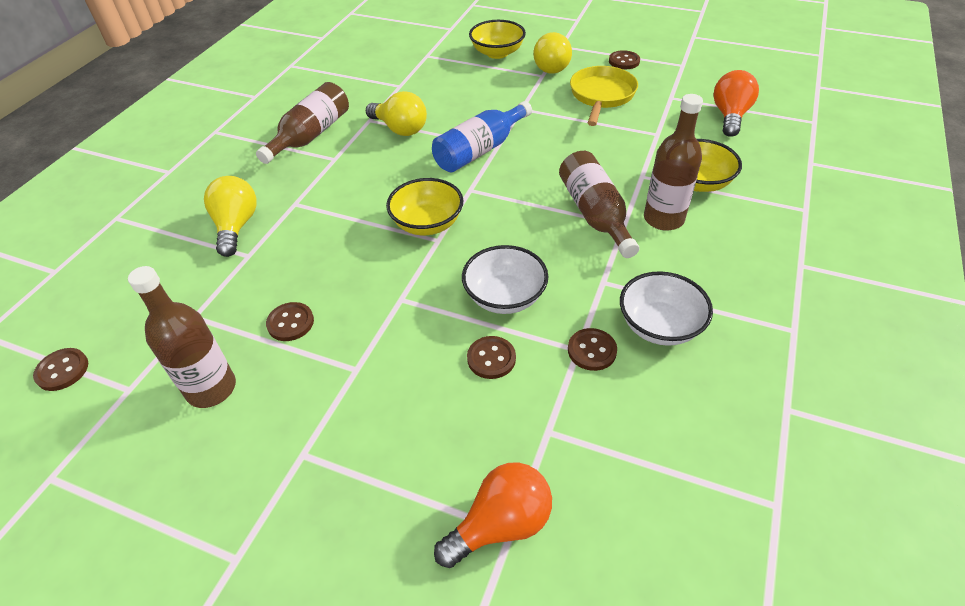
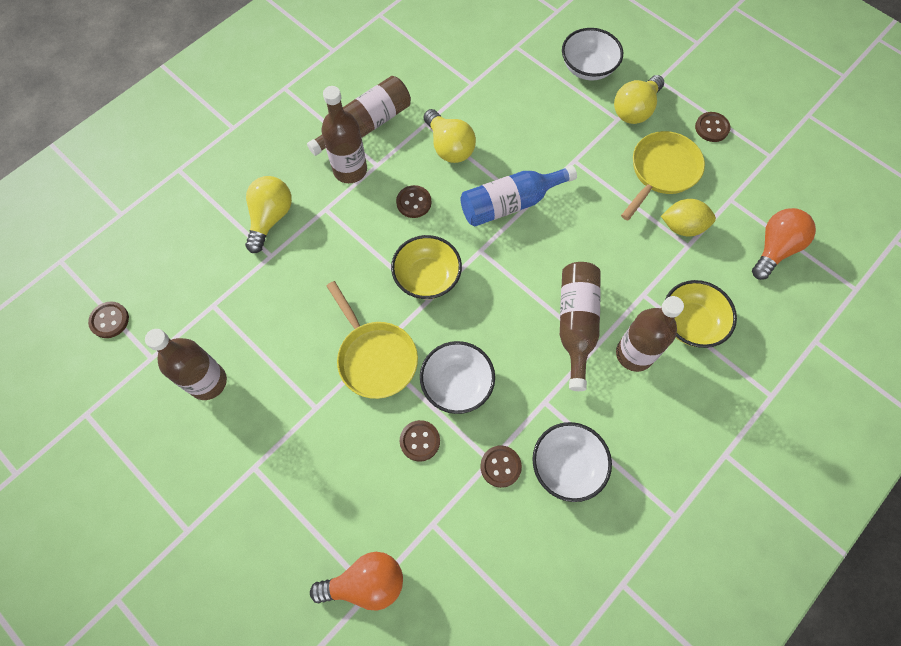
camera: 20 degrees right, 20 degrees up
brown button [266,302,314,341] -> brown button moved to [396,185,431,218]
yellow bowl [469,20,526,59] -> white bowl [562,28,623,81]
none -> brown bottle [321,86,367,183]
none -> yellow pan [327,281,418,399]
none -> yellow lemon [661,199,716,237]

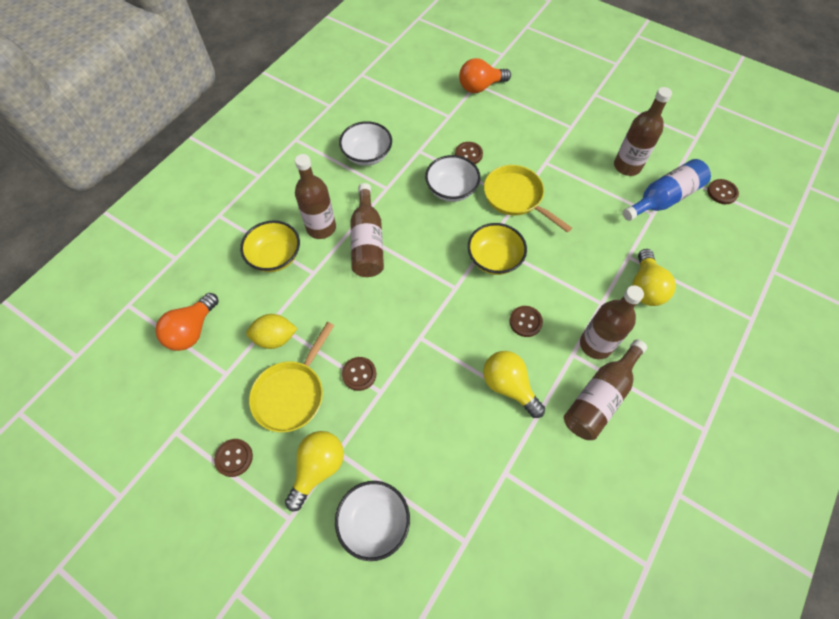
camera: 170 degrees right, 5 degrees down
blue bottle [460,165,577,227] -> blue bottle moved to [623,159,711,221]
brown button [480,446,522,488] -> brown button moved to [342,357,376,391]

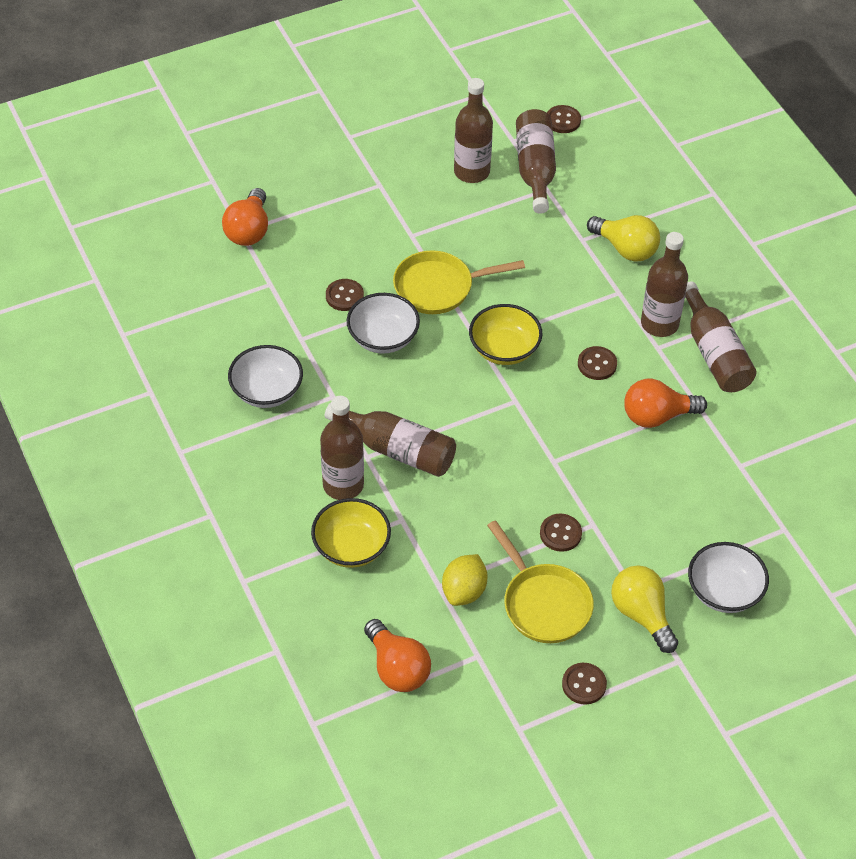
camera: 60 degrees left, 10 degrees down
yellow light bulb [483,351,545,418] -> orange light bulb [624,379,707,428]
blue bottle [623,159,711,221] -> brown bottle [516,109,556,214]

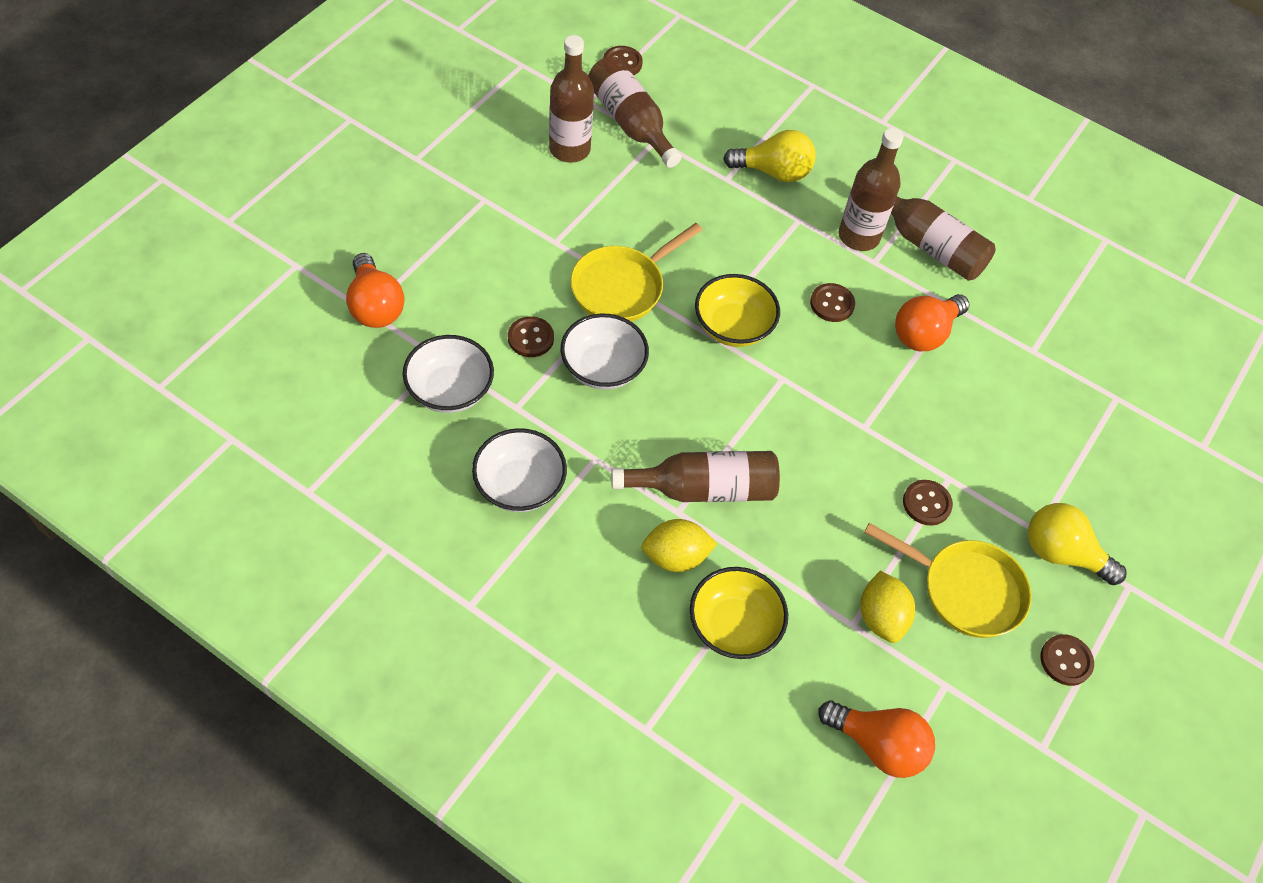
camera: 35 degrees left, 5 degrees up
brown bottle [320,396,364,500] -> yellow lemon [641,519,717,572]
white bowl [688,542,769,613] -> white bowl moved to [403,335,494,413]

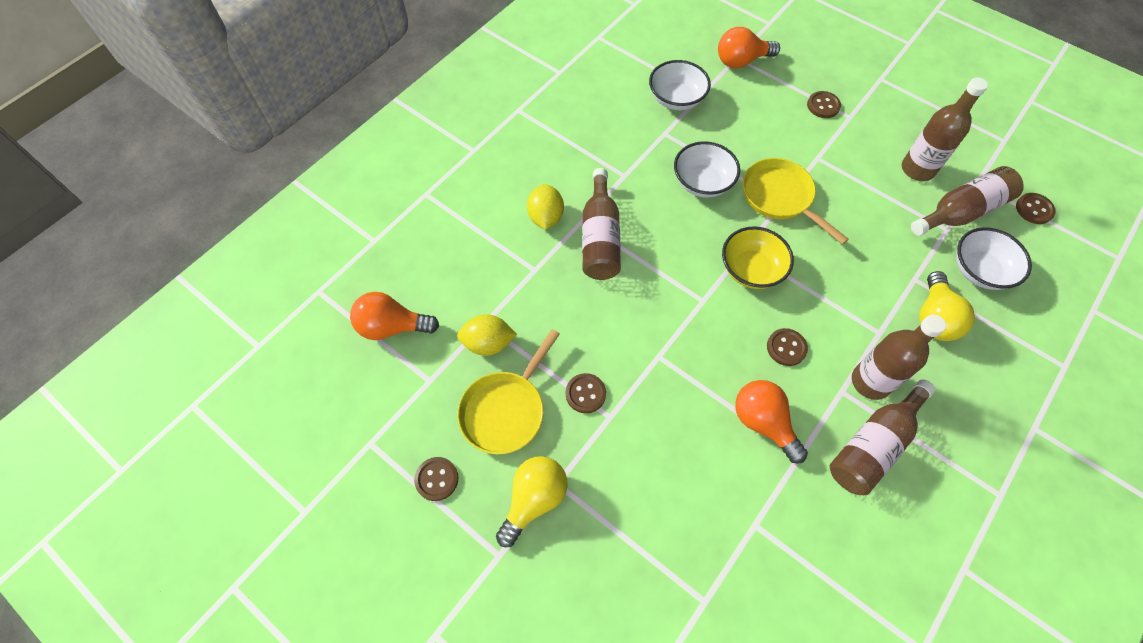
camera: 100 degrees right, 5 degrees up
white bowl [472,428,567,512] -> white bowl moved to [956,227,1032,290]
brown button [508,316,554,357] -> brown button moved to [807,91,841,118]
yellow bowl [690,567,788,659] -> none
orange light bulb [818,700,935,778] -> orange light bulb turned 60 degrees clockwise [350,292,439,340]

